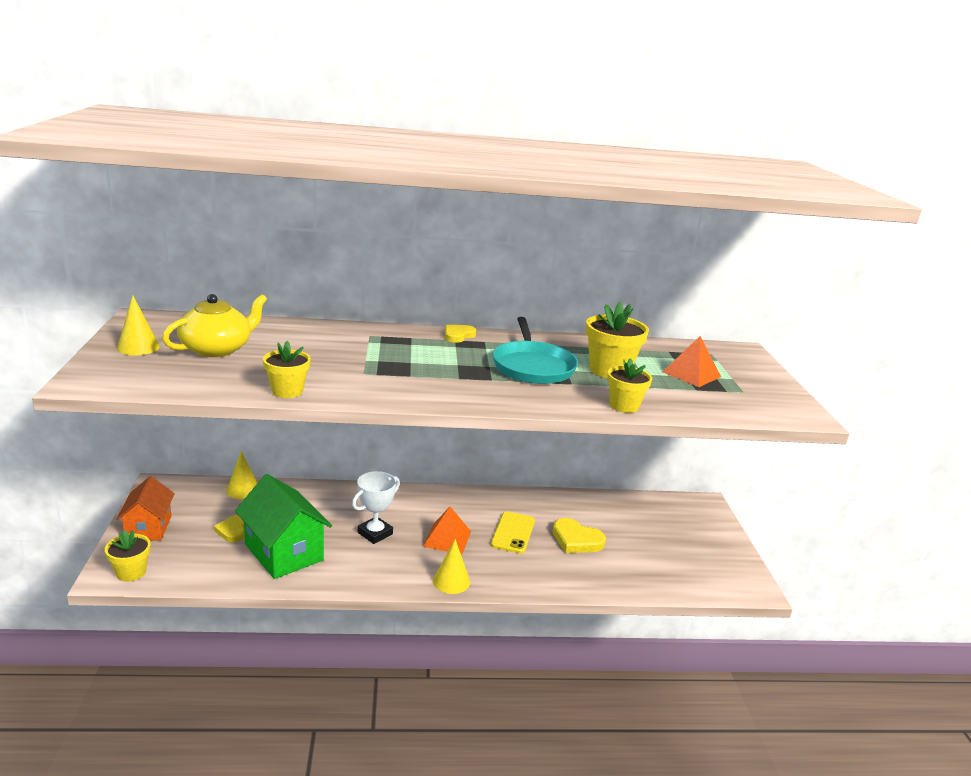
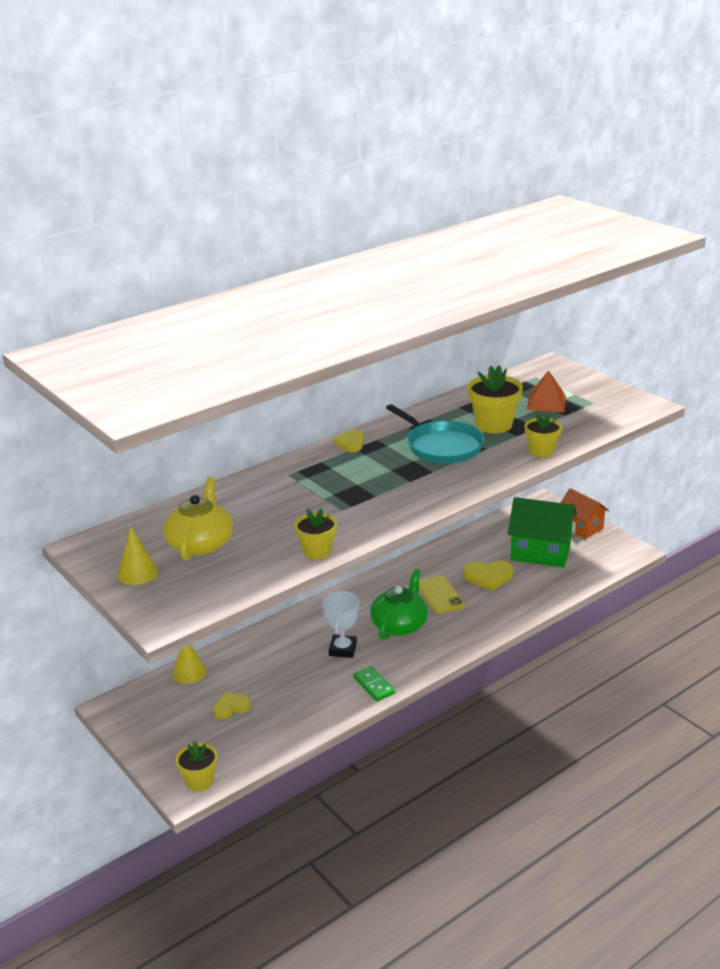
camera: 30 degrees left, 5 degrees up
orange house [116,476,175,540] -> orange house moved to [560,488,609,539]
yellow heart [214,515,245,542] -> yellow heart turned 105 degrees clockwise [213,692,250,719]
green house [235,474,332,579] -> green house moved to [508,497,577,568]
orange pyramid [423,507,471,554] -> green teapot [370,569,428,640]
yellow cone [433,539,470,594] -> none
none -> green domino [353,666,395,701]

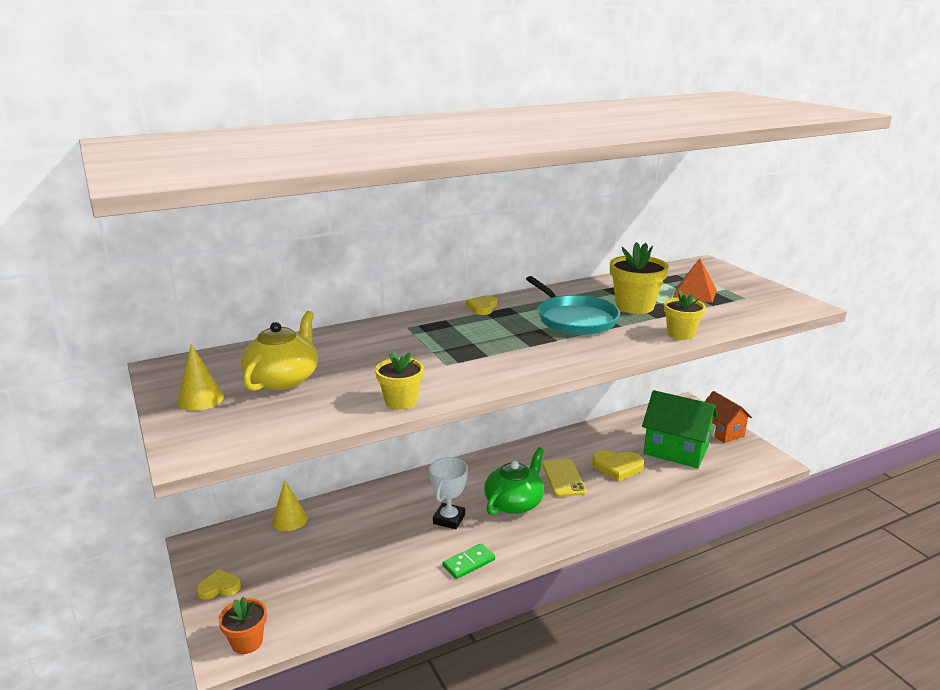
camera: 10 degrees right, 5 degrees down
yellow flower pot [176,741,217,791] -> orange flower pot [218,596,267,654]
yellow heart [213,692,250,719] -> yellow heart moved to [196,569,241,599]
green domino [353,666,395,701] -> green domino turned 75 degrees clockwise [443,543,495,579]

